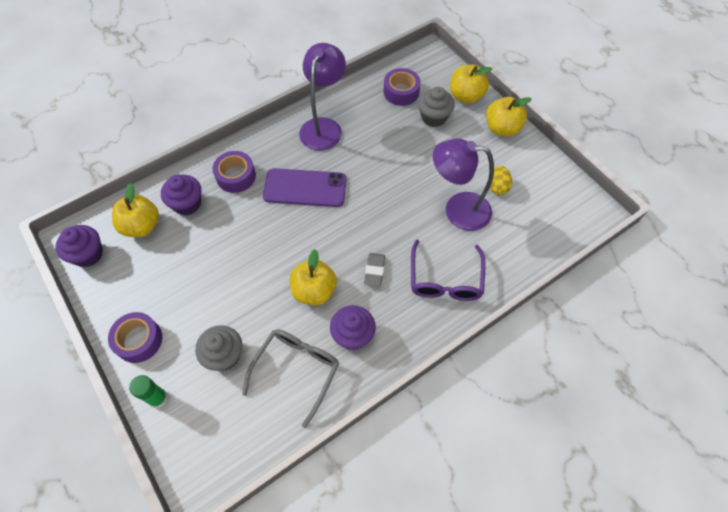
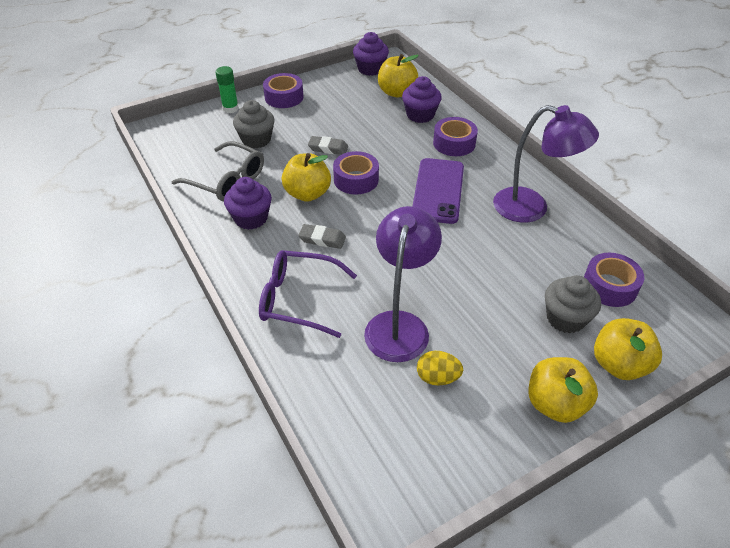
camera: 95 degrees right, 15 degrees down
none -> grey eraser [308,136,348,155]
none -> purple tape [333,151,379,194]

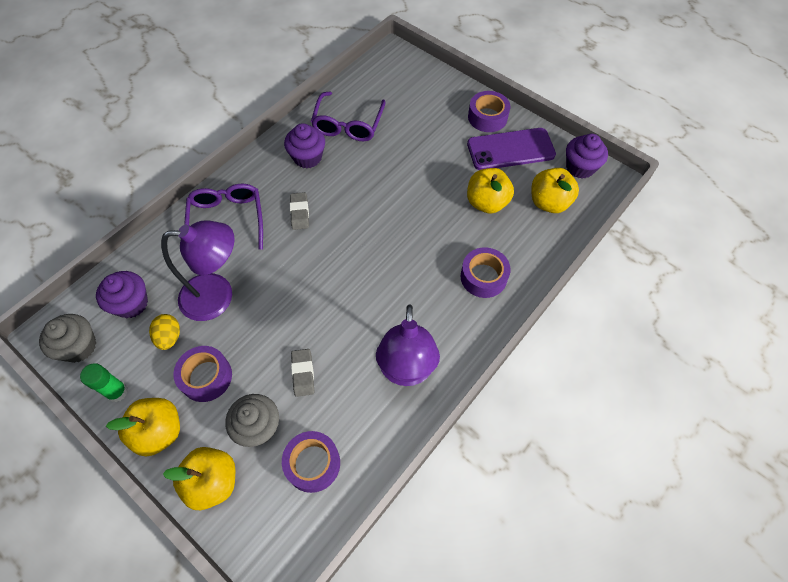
camera: 70 degrees right, 15 degrees up
grey glasses [172,141,264,201] -> purple glasses [311,91,385,141]
green glue stick [215,66,239,113] -> green glue stick moved to [80,363,128,402]
grey cupcake [233,100,275,148] -> grey cupcake moved to [39,314,96,363]
yellow apple [282,153,331,202] -> yellow apple moved to [467,168,514,214]
grey eraser [308,136,348,155] -> grey eraser moved to [291,349,314,397]
purple tape [333,151,379,194] -> purple tape moved to [173,346,232,402]
purple cupcake [402,76,442,123] -> purple cupcake moved to [96,271,148,318]
purple phone [412,158,464,224] -> purple phone moved to [467,128,556,170]

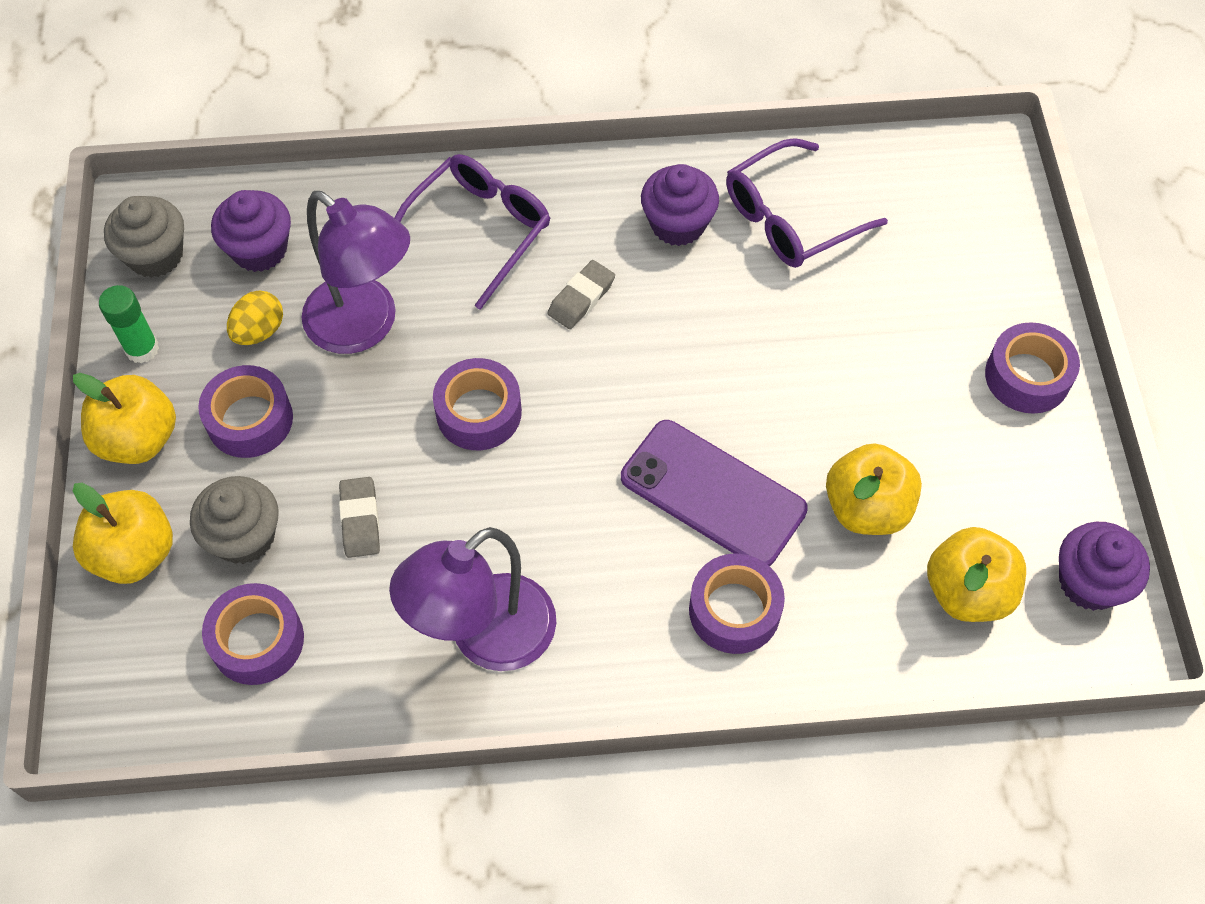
camera: 45 degrees right, 0 degrees up
grey eraser [291,349,314,397] -> grey eraser turned 45 degrees counterclockwise [339,477,380,558]
purple phone [467,128,556,170] -> purple phone moved to [621,420,808,566]
none -> purple tape [433,358,522,450]

